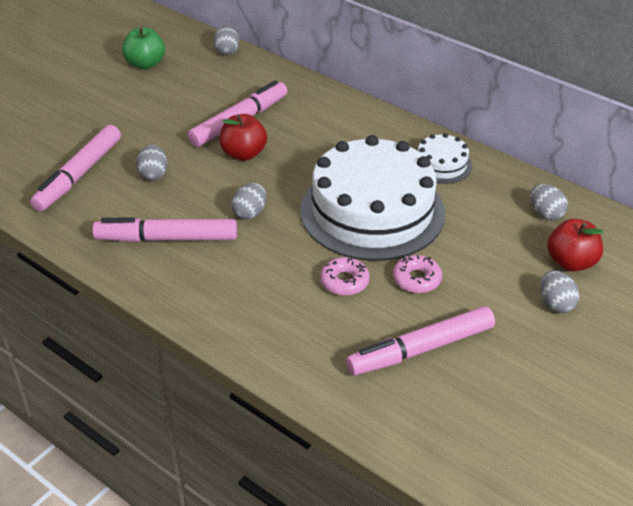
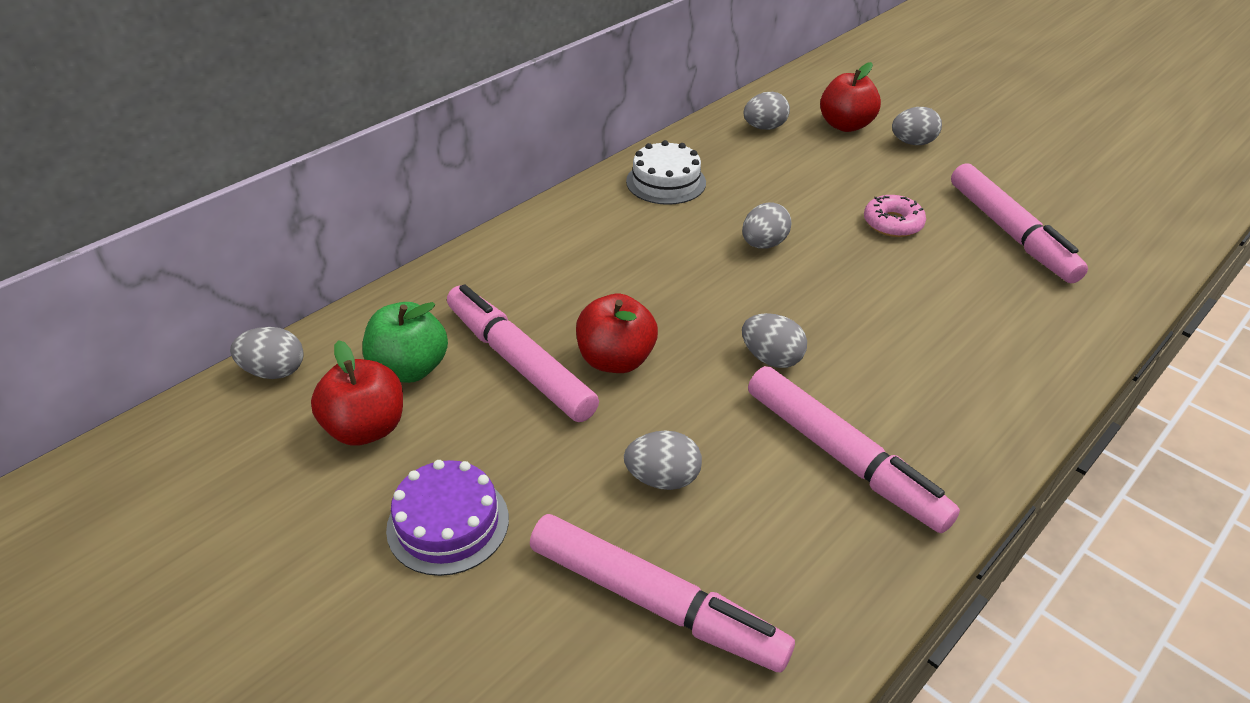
camera: 85 degrees left, 0 degrees up
pink marker [92,218,237,242] -> pink marker turned 45 degrees counterclockwise [748,366,960,533]
green apple [122,27,165,69] -> green apple moved to [362,302,448,383]
white cake [301,135,445,261] -> grey egg [742,202,791,248]
pink donut [320,257,370,296] -> none
none -> red apple [311,340,403,446]
none -> purple cake [386,460,509,576]

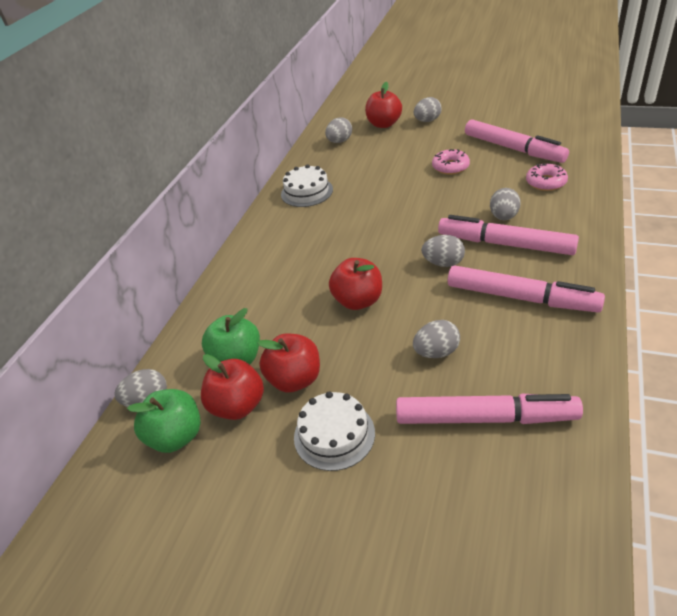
camera: 20 degrees left, 0 degrees up
purple cake [386,460,509,576] -> white cake [294,391,375,471]
pink marker [447,284,599,422] -> pink marker moved to [438,215,579,255]
grey egg [742,202,791,248] -> grey egg moved to [490,188,521,220]
none -> green apple [127,389,201,453]
none -> red apple [257,333,320,393]
none -> pink donut [526,164,568,191]

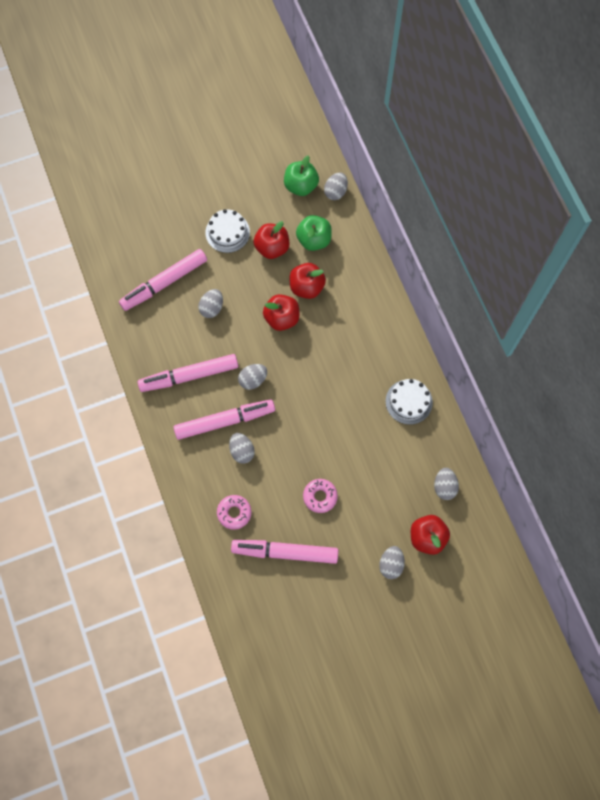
camera: 135 degrees right, 30 degrees up
red apple [201,354,264,420] -> red apple moved to [290,263,326,299]

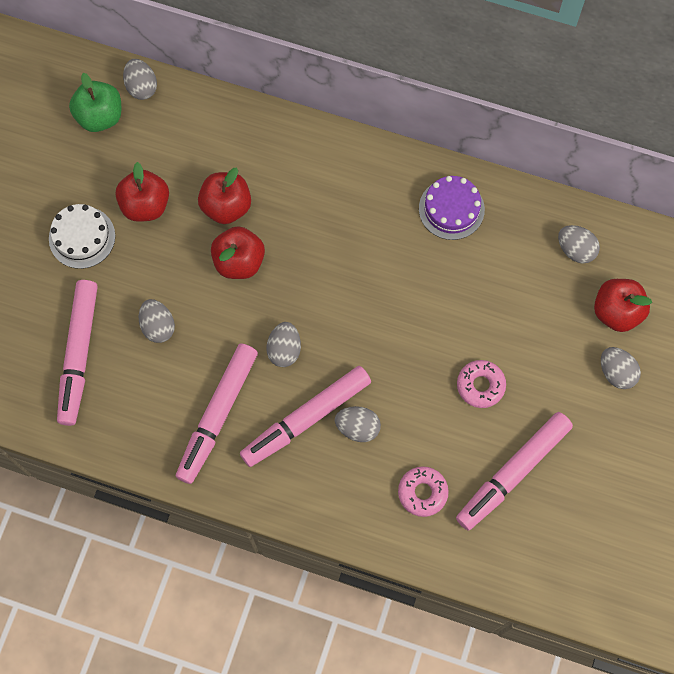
camera: 50 degrees left, 0 degrees up
pink marker [174,399,275,440] -> pink marker turned 150 degrees counterclockwise [240,366,371,467]
green apple [296,215,332,251] -> none
white cake [386,379,433,425] -> purple cake [419,176,485,240]

